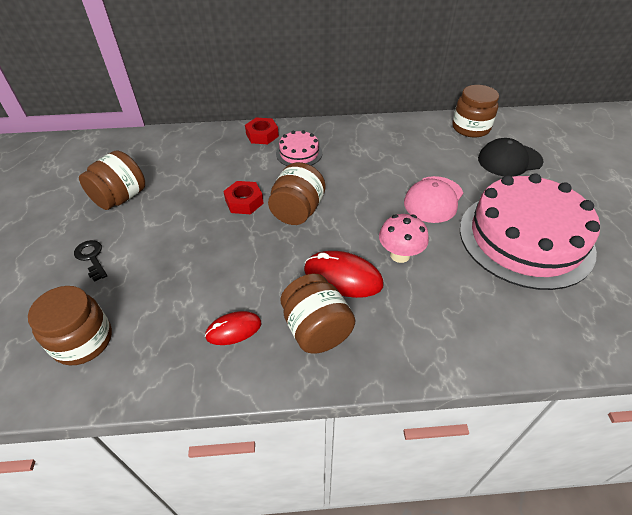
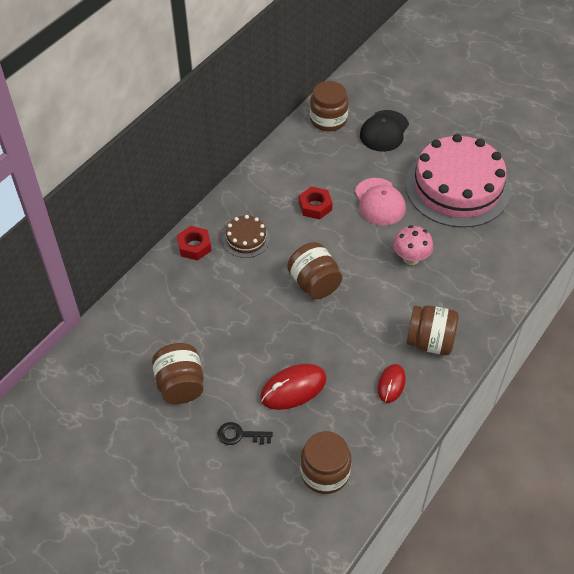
camera: 50 degrees left, 5 degrees up
red nut [223,181,264,214] -> red nut moved to [299,186,333,219]
pink cake [276,130,322,166] -> brown cake [223,215,270,258]
red mouse [304,251,384,298] -> red mouse moved to [260,364,327,410]

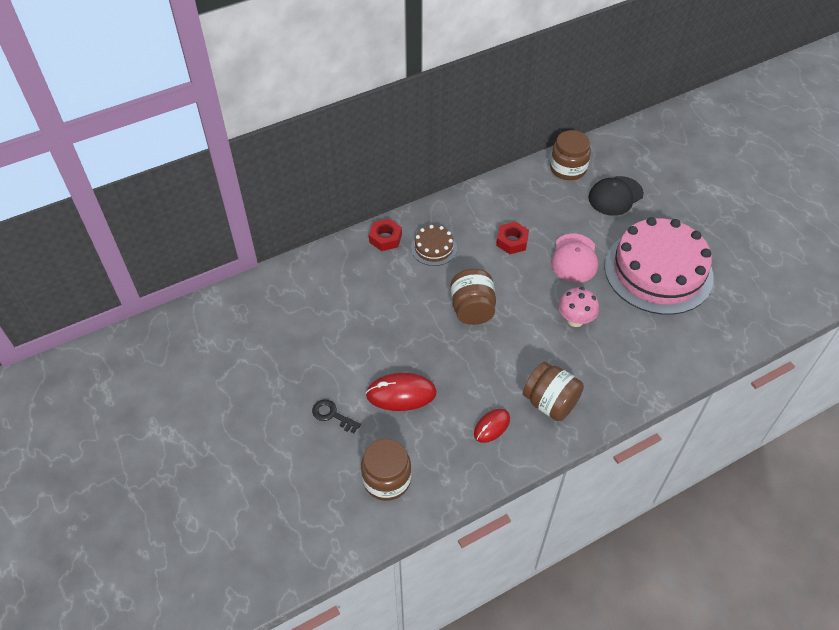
camera: 25 degrees right, 0 degrees up
brown jar [152,343,204,404] -> none

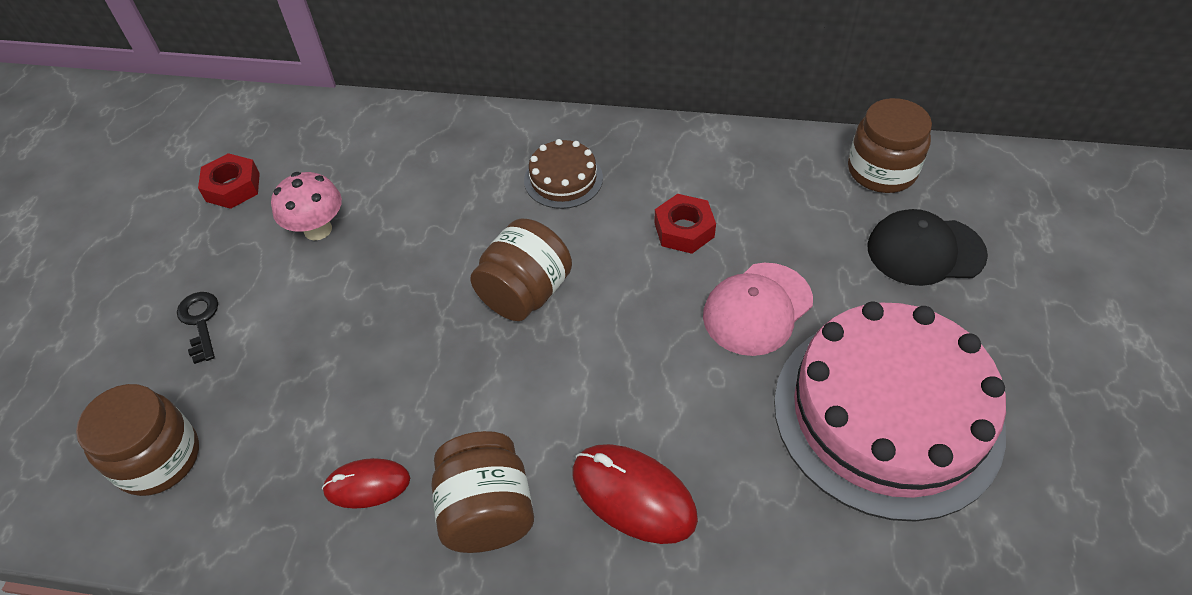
camera: 40 degrees right, 0 degrees up
red mouse [366,373,437,411] -> red mouse moved to [573,444,698,544]
red nut [369,219,402,251] -> red nut moved to [198,153,260,209]
pink mushroom [558,287,599,327] -> pink mushroom moved to [271,172,342,241]

